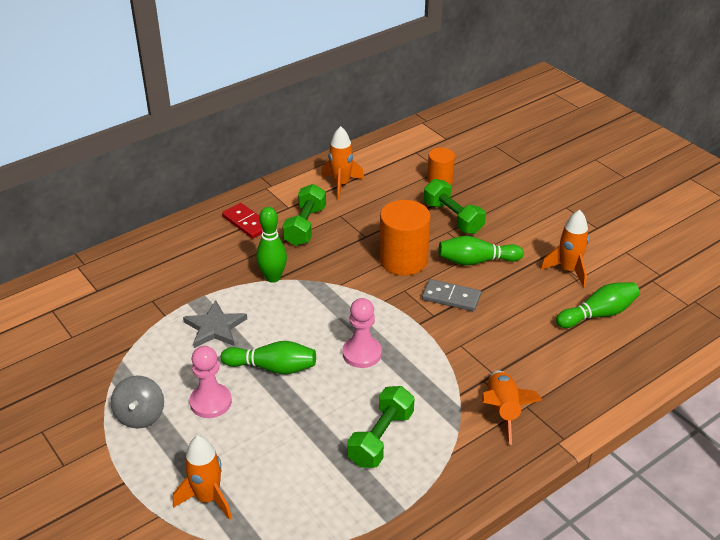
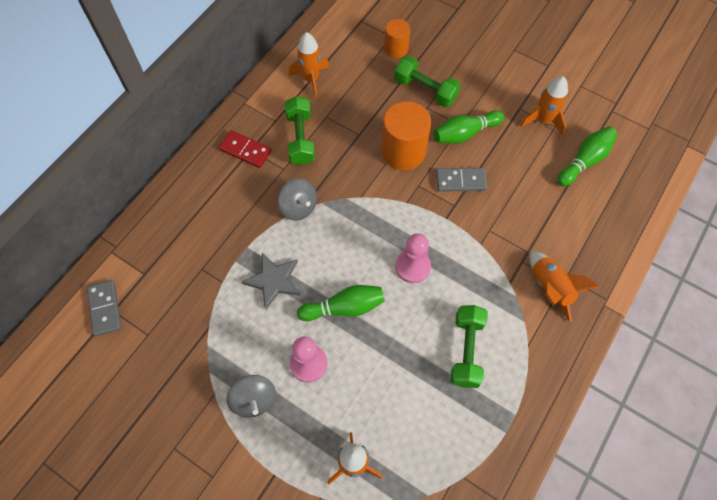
camera: 20 degrees left, 25 degrees up
green bowling pin [256,207,287,283] -> grey spinning top [278,178,317,221]
none -> grey domino [87,280,121,336]

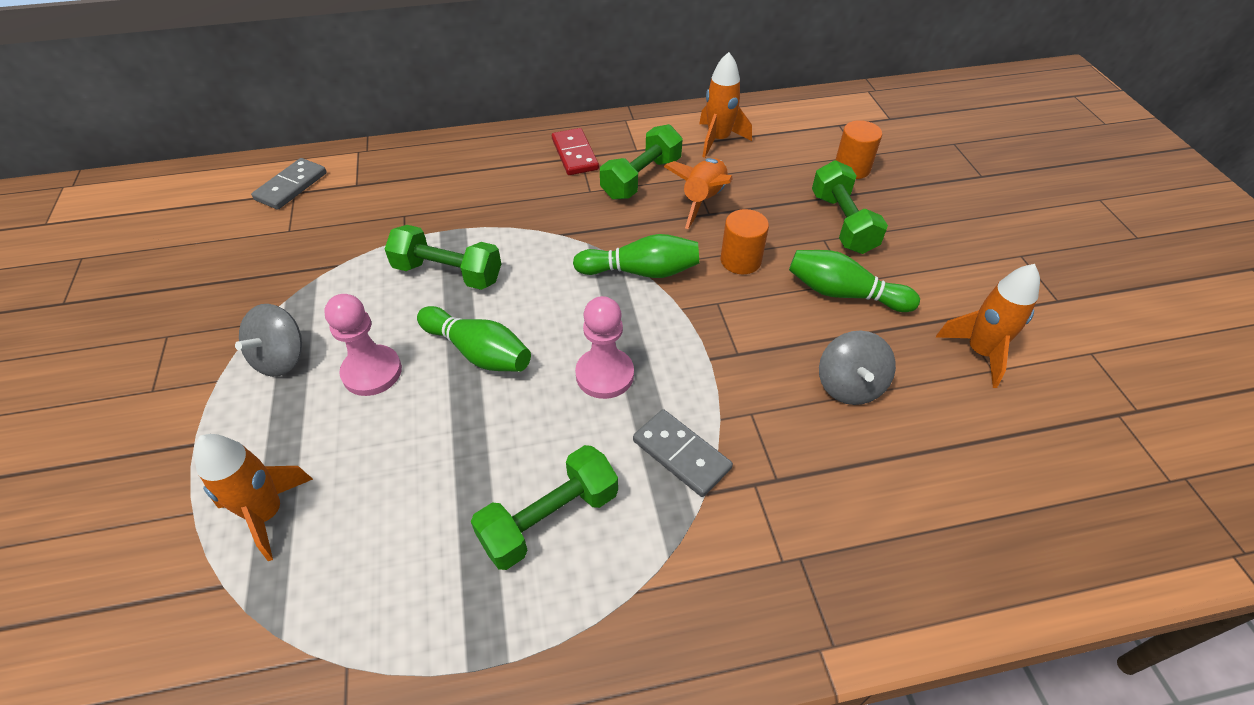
camera: 45 degrees right, 15 degrees down
grey star [242,253,300,309] -> green dumbbell [385,225,501,290]
grey spinning top [278,178,317,221] -> grey spinning top moved to [819,330,896,405]
orange cylinder [382,101,431,170] -> orange cylinder [721,209,769,274], size x0.59
grey domino [436,168,487,192] -> grey domino moved to [633,409,733,497]
orange rocket [530,251,599,322] -> orange rocket moved to [664,158,733,229]
green bowling pin [557,126,617,186] -> green bowling pin moved to [573,234,700,278]

